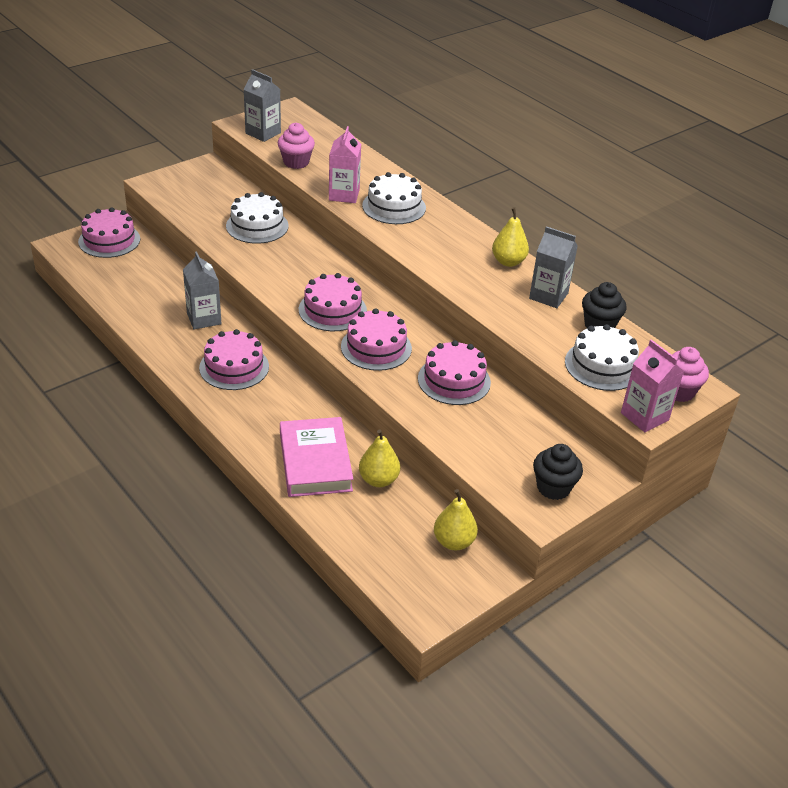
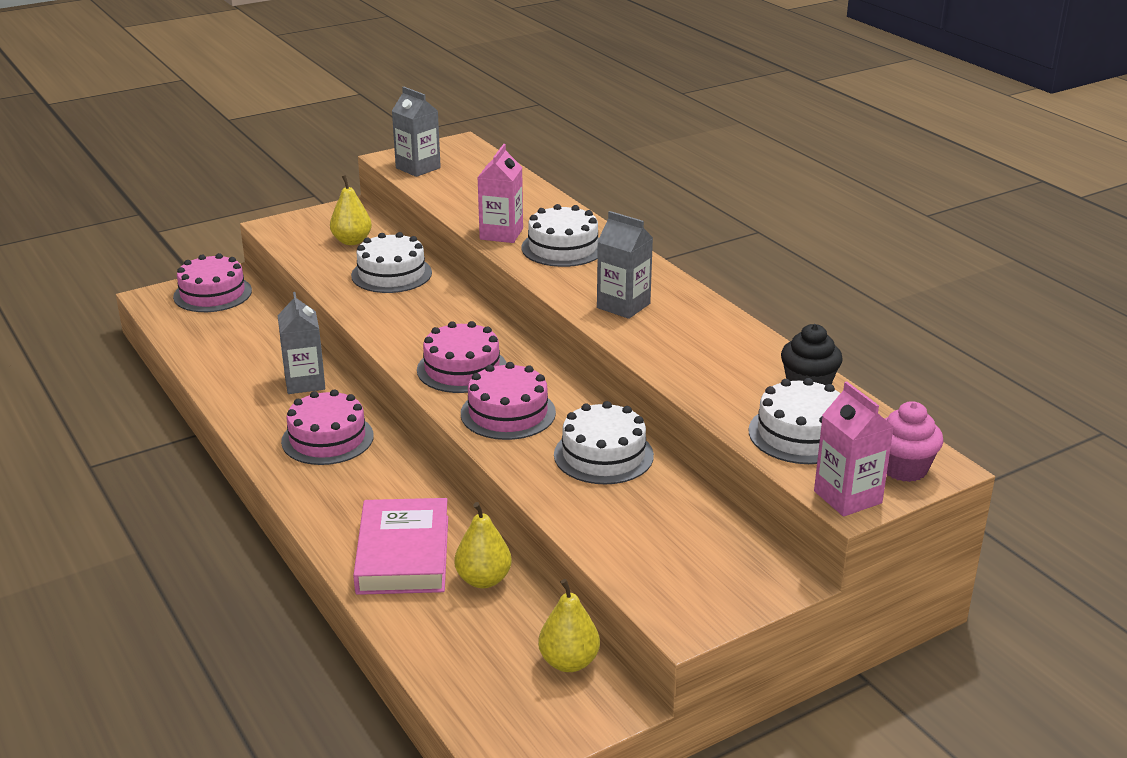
camera: 10 degrees right, 10 degrees down
pink cupcake [278,122,315,169] -> none
pink cake [418,340,491,405] -> white cake [554,401,654,484]
yellow pear [492,207,529,267] -> yellow pear moved to [330,175,372,245]
grey carton [529,226,578,308] -> grey carton moved to [597,211,653,319]
black cupcake [533,444,583,500] -> none

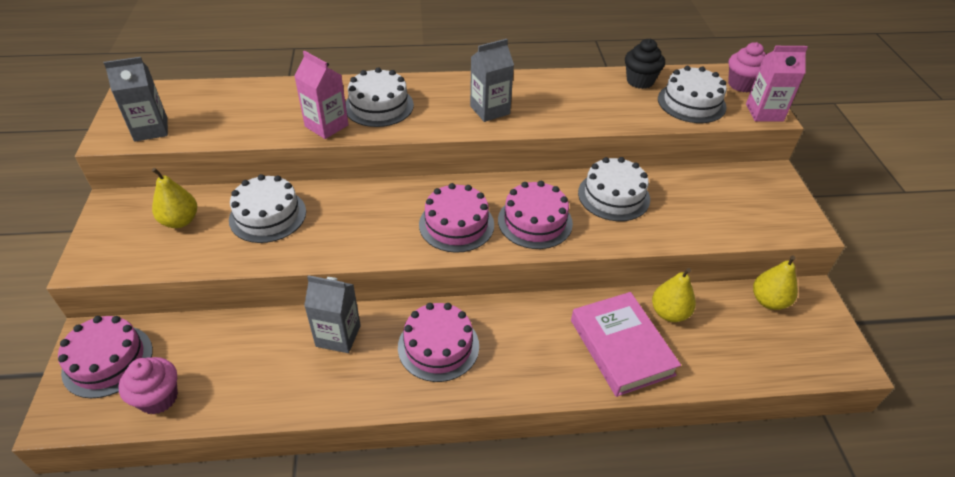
camera: 65 degrees left, 15 degrees up
pink book [353,498,448,595] -> pink book turned 45 degrees clockwise [571,292,681,397]
none -> pink cupcake [119,357,178,415]

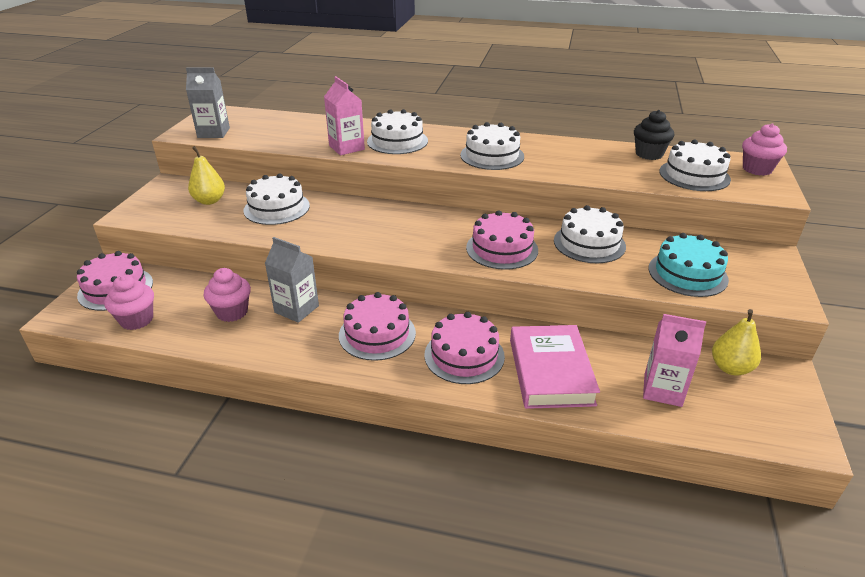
camera: 20 degrees right, 10 degrees down
pink cake [419,183,494,253] -> pink cake moved to [424,312,505,384]
grey carton [470,39,514,122] -> white cake [460,122,524,170]
yellow pear [652,268,696,322] -> none
pink carton [746,46,808,122] -> pink carton moved to [643,314,706,407]
none -> pink cupcake [204,268,251,322]
none -> turquoise cake [648,233,729,297]

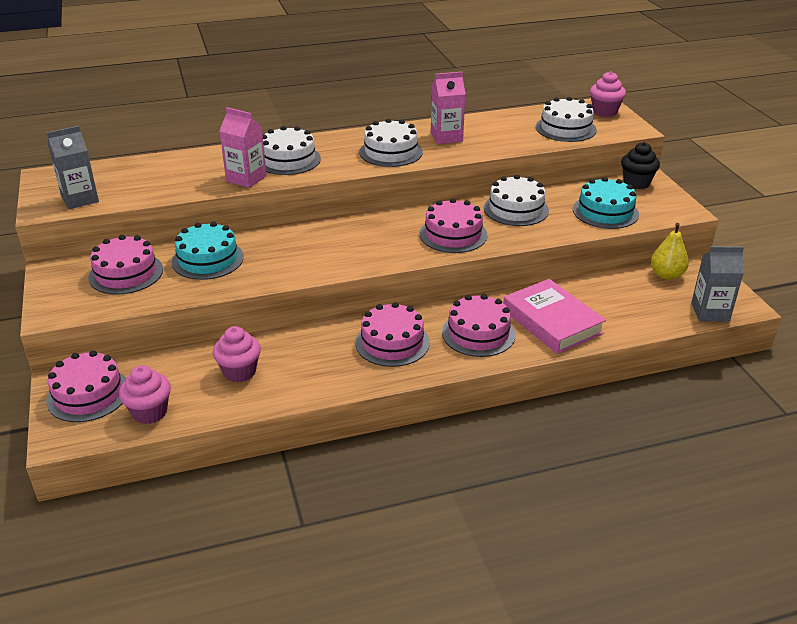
camera: 30 degrees left, 0 degrees up
yellow pear [188,146,225,205] -> pink cake [88,235,163,295]
white cake [243,173,310,225] -> turquoise cake [172,222,244,280]
grey carton [265,237,319,323] -> grey carton moved to [691,246,744,321]
black cupcake [634,110,674,160] -> black cupcake moved to [621,142,660,189]
pink carton [643,314,706,407] -> pink carton moved to [431,72,465,144]

